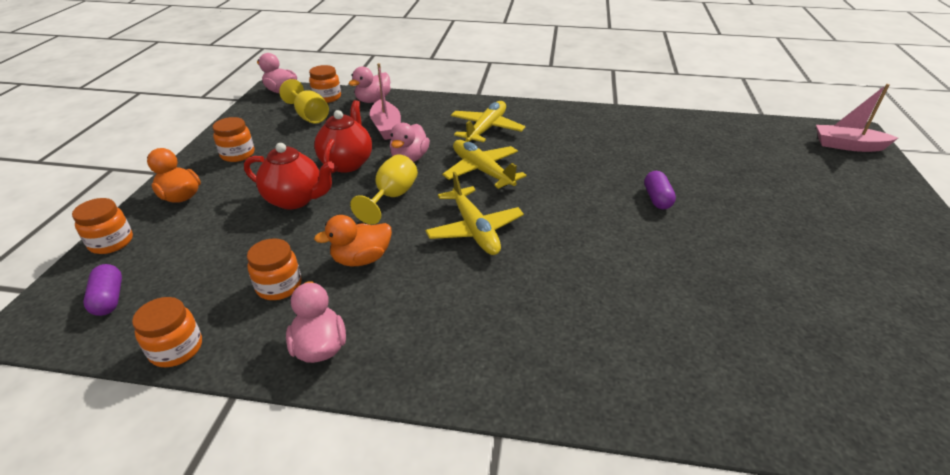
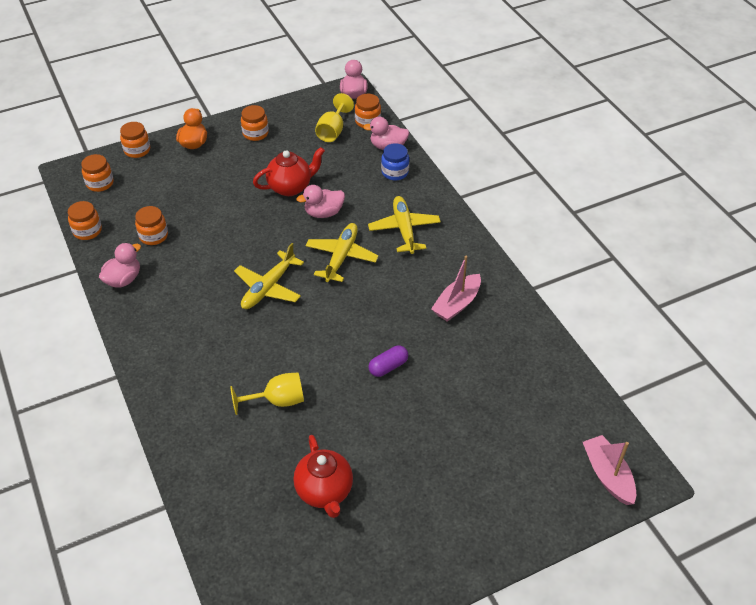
camera: 55 degrees right, 10 degrees up
purple capsule [84,264,122,316] -> orange jar [81,154,114,192]
red teapot [244,143,335,209] -> red teapot moved to [294,435,353,518]
orange duck [314,215,392,267] -> none
yellow goblet [350,154,418,225] -> yellow goblet moved to [230,373,304,415]
pink boat [370,63,401,140] -> pink boat moved to [431,256,481,322]
yellow plane [451,101,525,143] -> yellow plane turned 90 degrees counterclockwise [368,196,441,254]
none -> blue jar [381,143,409,181]

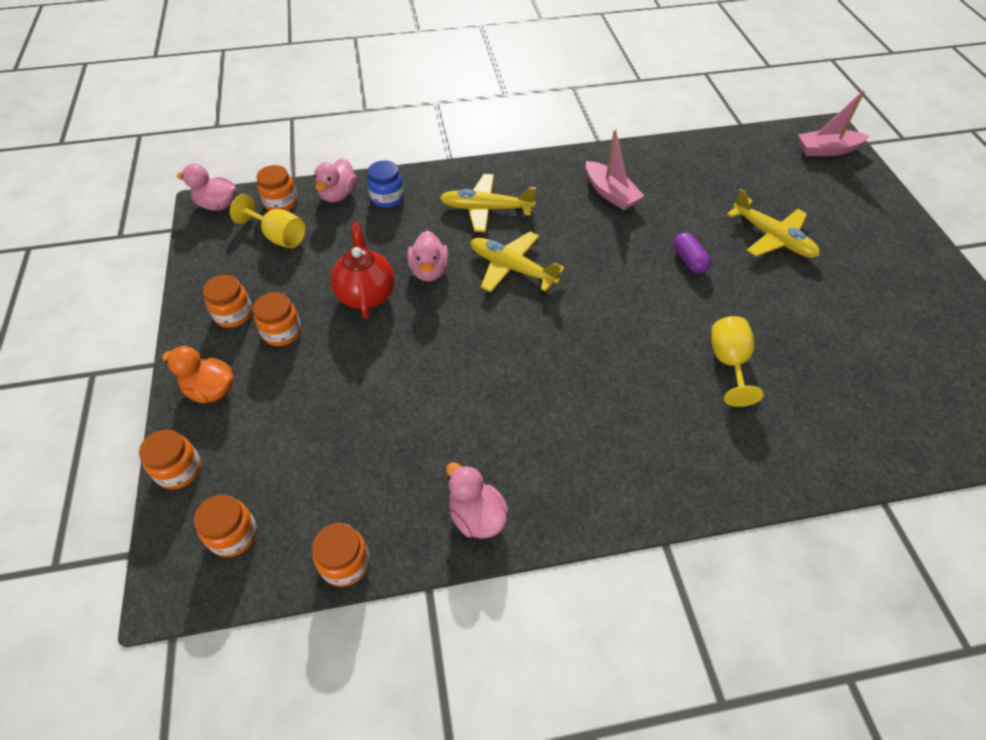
camera: 75 degrees left, 5 degrees up
orange jar [135,206,168,245] -> orange jar moved to [253,292,301,346]
yellow plane [234,243,304,309] -> yellow plane moved to [727,189,820,258]
red teapot [294,435,353,518] -> none

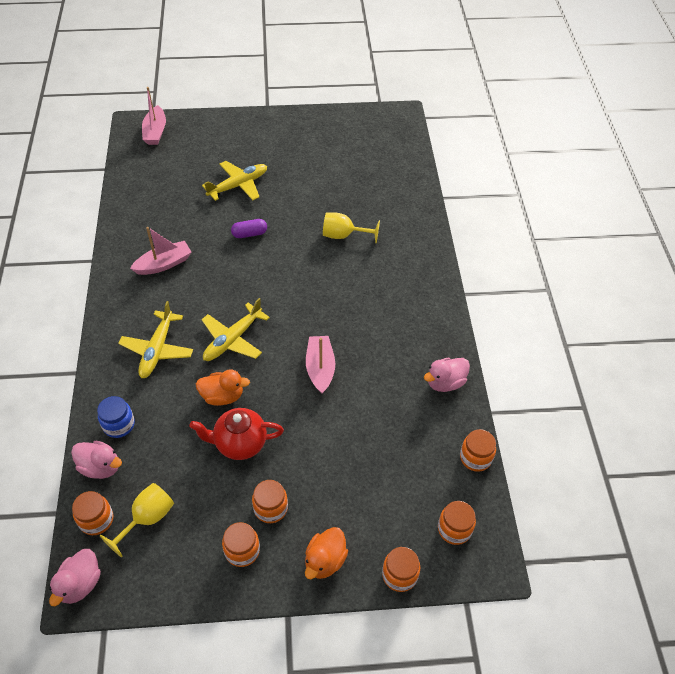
camera: 85 degrees left, 0 degrees up
pink duck [407,231,449,282] -> orange duck [196,369,250,406]
none -> pink boat [306,336,335,394]

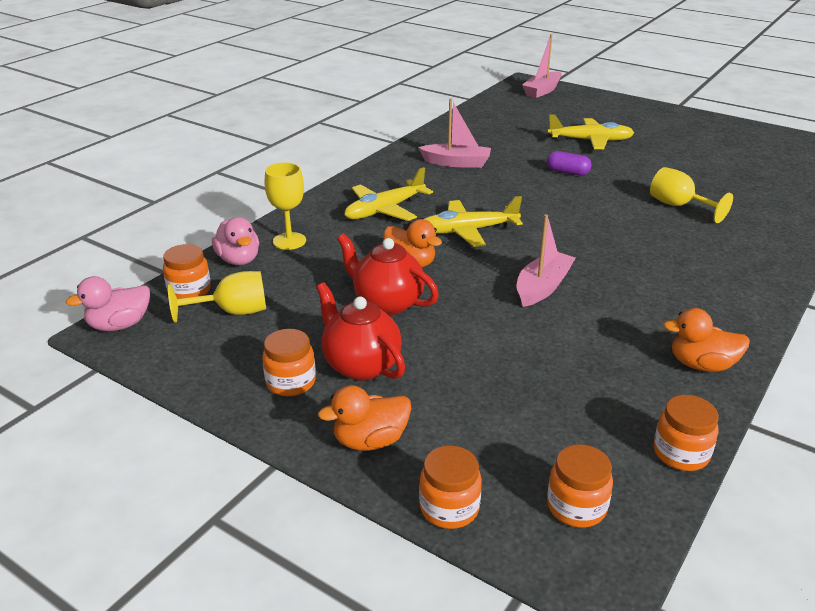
camera: 40 degrees right, 20 degrees down
blue jar [97,396,135,438] -> yellow goblet [265,162,306,250]
orange jar [252,480,288,523] -> red teapot [316,282,405,381]
pink duck [424,358,470,392] -> orange duck [663,308,750,372]

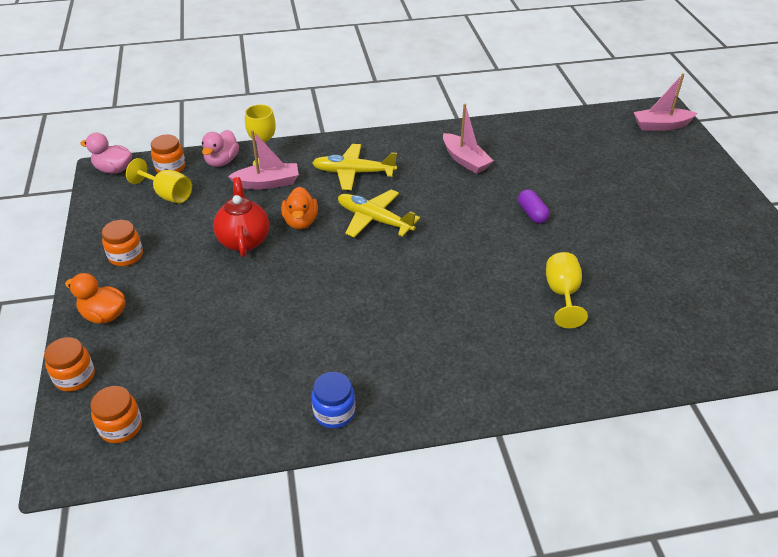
camera: 45 degrees right, 10 degrees up
red teapot [316,282,405,381] -> none
pink boat [516,214,576,307] -> pink boat moved to [228,130,299,189]
yellow plane [548,114,634,149] -> none
orange jar [654,395,719,471] -> none
orange duck [663,308,750,372] -> blue jar [312,372,355,428]

